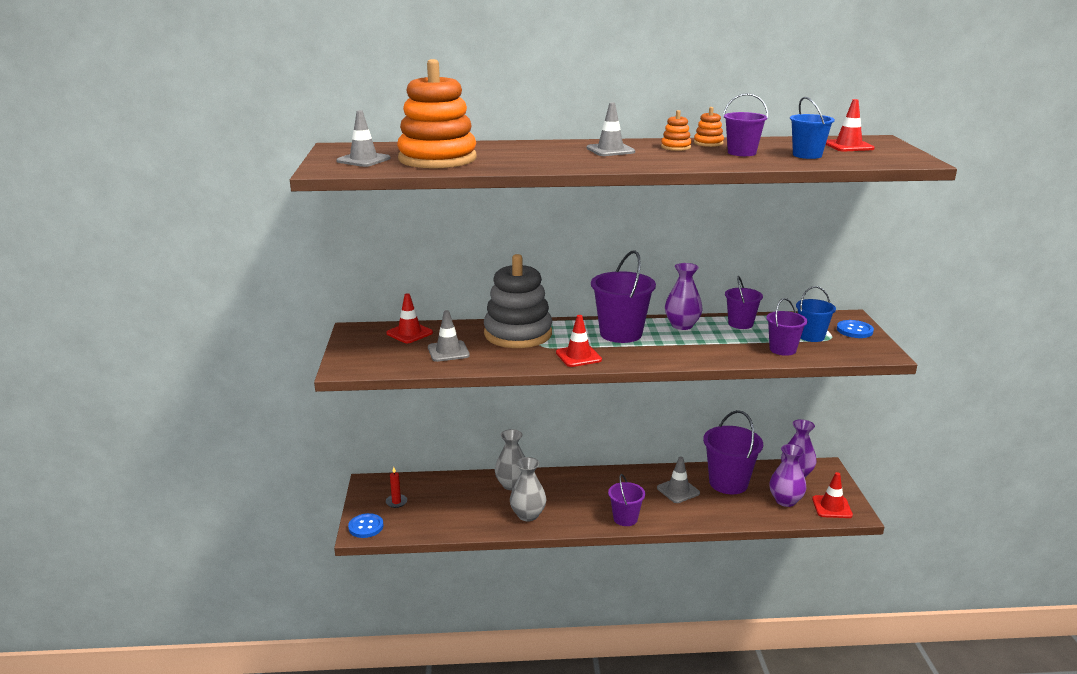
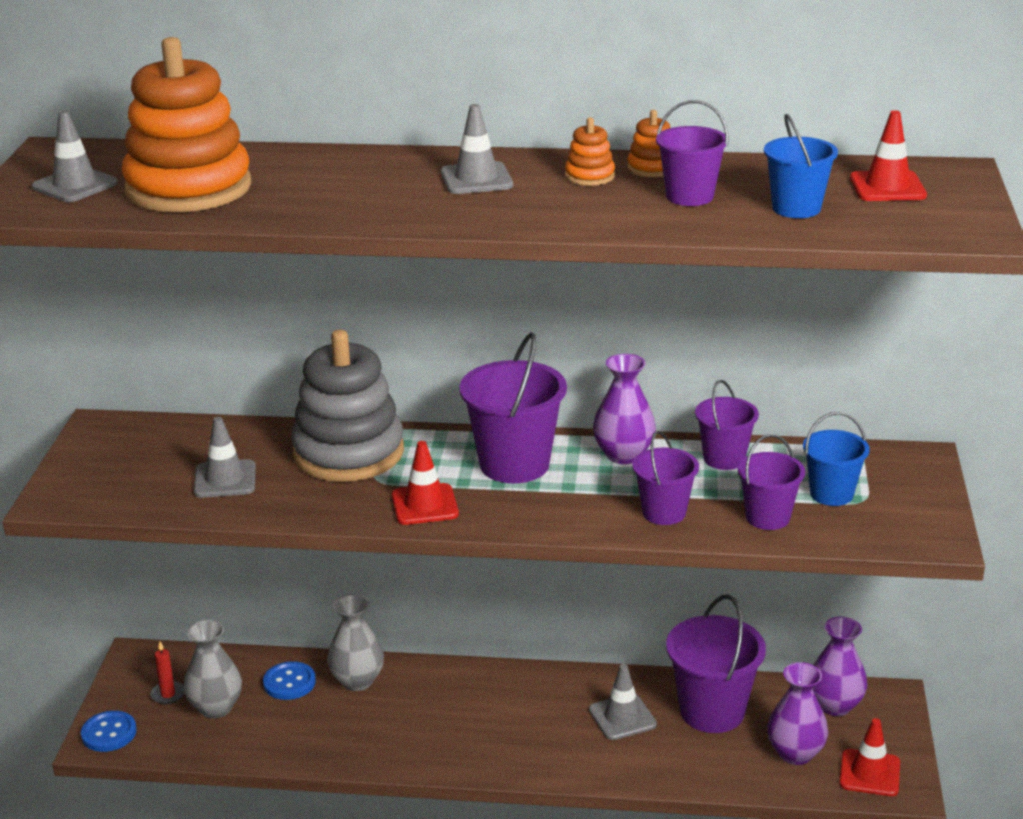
camera: 10 degrees right, 5 degrees up
red traffic cone [386,293,433,343] -> none
grey vase [510,457,546,521] -> grey vase moved to [184,620,242,718]
purple bucket [608,474,645,526] -> purple bucket moved to [632,431,699,525]
blue button [837,320,874,338] -> blue button moved to [263,661,316,700]

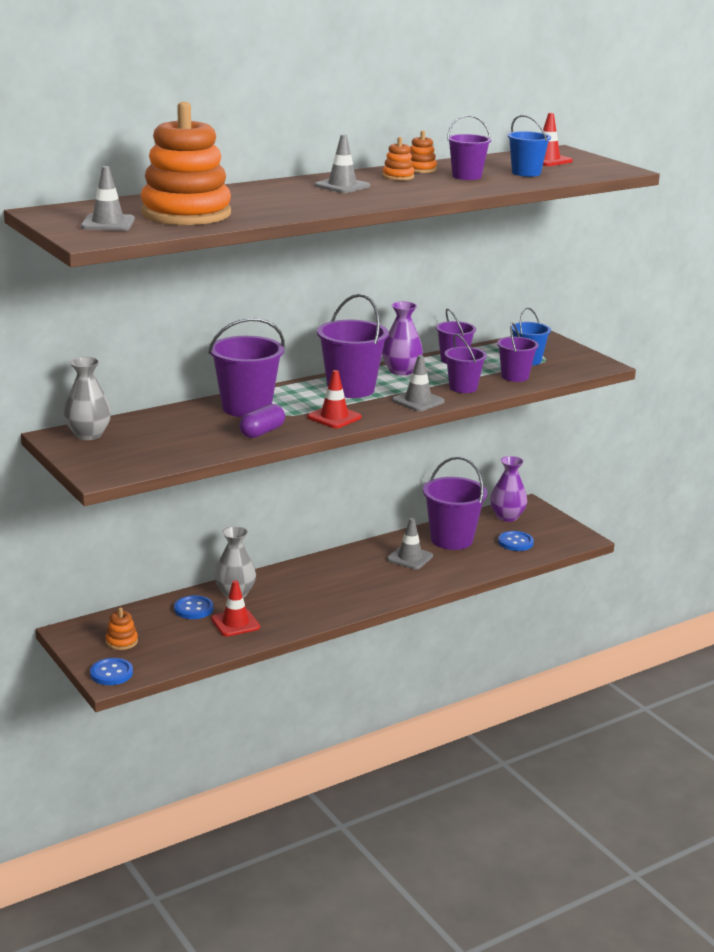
camera: 40 degrees left, 5 degrees down
red candle [150,642,185,704] -> orange stacking toy [105,607,138,650]
grey vase [184,620,242,718] -> grey vase moved to [64,357,111,440]
grey traffic cone [194,417,256,498] -> grey traffic cone moved to [392,355,445,412]
grey stacking toy [291,330,404,482] -> purple bucket [208,318,285,417]
purple vase [767,662,828,765] -> blue button [498,531,534,551]
red traffic cone [840,718,900,796] -> red traffic cone moved to [211,580,260,637]
none -> purple capsule [239,404,285,438]

